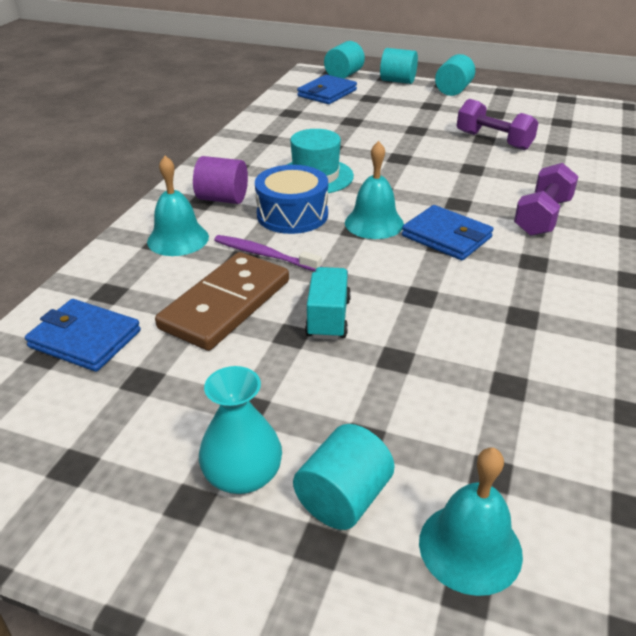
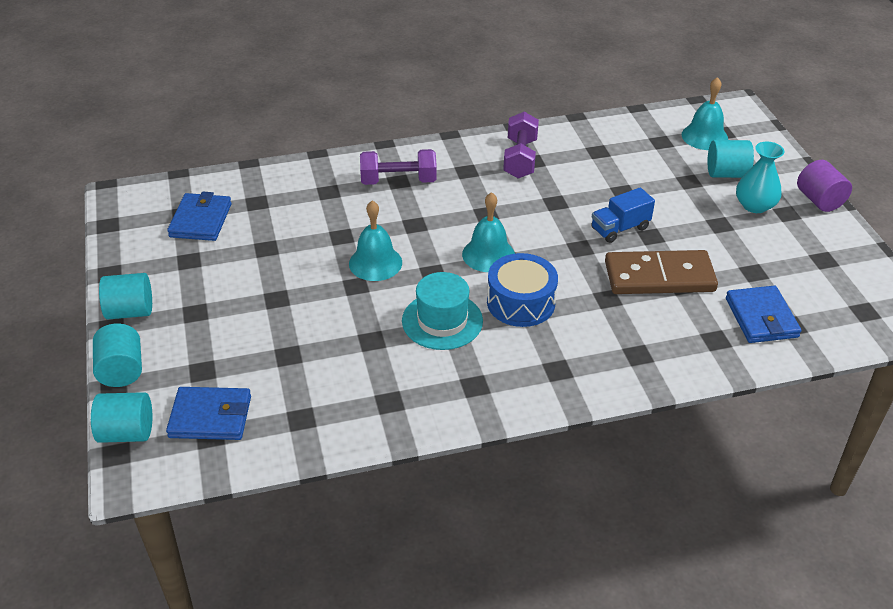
camera: 125 degrees left, 5 degrees up
turquoise bell [147,156,209,256] -> turquoise bell moved to [349,200,402,281]
purple cylinder [193,156,248,204] -> purple cylinder moved to [797,160,852,212]
purple toothbrush [214,235,322,271] -> none
turquoise truck [305,267,351,340] -> blue truck [591,187,655,243]
blue wallet [402,205,493,260] -> blue wallet moved to [167,192,232,241]
purple dumbbell [457,99,539,150] -> purple dumbbell moved to [503,112,539,179]

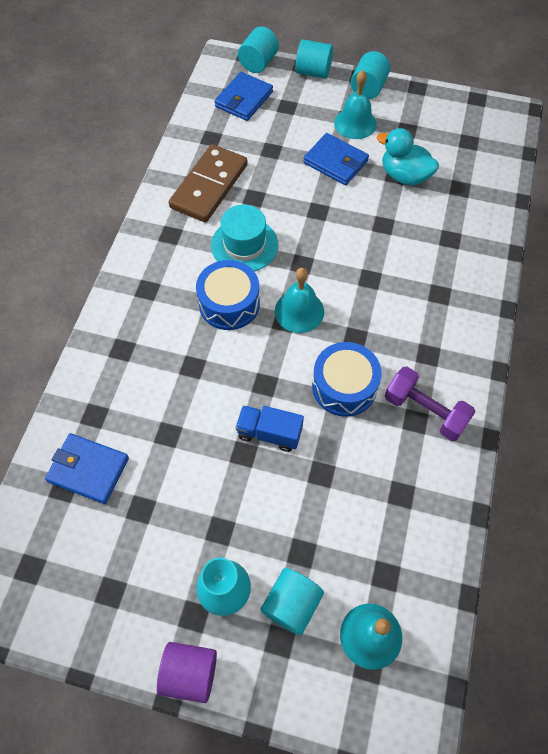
camera: 120 degrees right, 20 degrees up
blue wallet [167,192,232,241] -> blue wallet moved to [303,133,369,185]
turquoise bell [349,200,402,281] -> turquoise bell moved to [334,70,377,139]
purple dumbbell [360,149,437,185] -> none
blue truck [591,187,655,243] -> blue truck turned 75 degrees counterclockwise [236,405,304,452]
brown domino [605,250,718,294] -> brown domino moved to [169,144,248,223]
none -> blue drum [312,342,382,417]
none -> turquoise duck [377,128,439,186]

